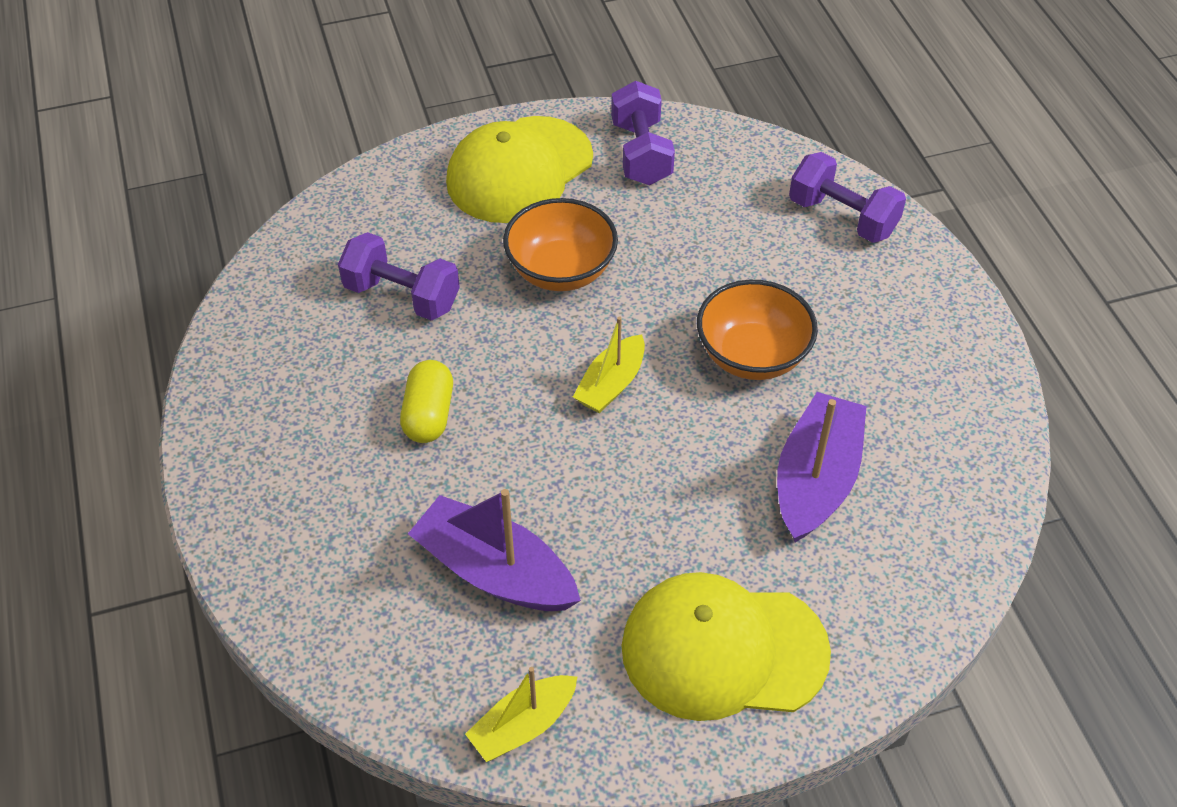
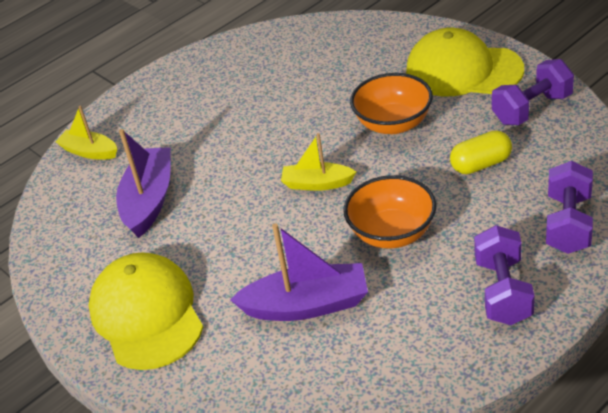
camera: 70 degrees right, 10 degrees down
purple dumbbell [338,232,460,321] -> purple dumbbell moved to [474,225,535,325]
yellow capsule [400,360,453,443] -> yellow capsule moved to [450,130,512,174]
yellow boat [465,667,577,762] -> yellow boat moved to [55,106,117,160]

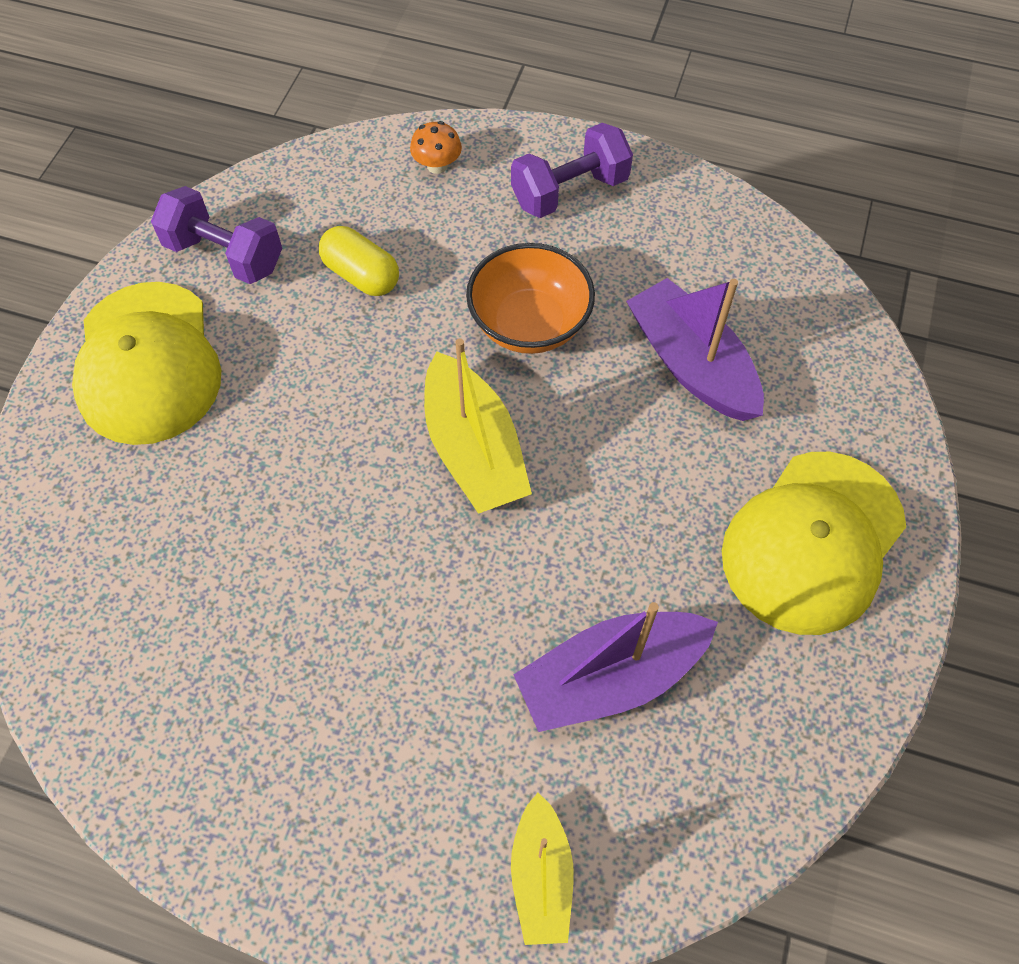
camera: 125 degrees left, 20 degrees up
yellow boat [281,133,356,191] -> yellow boat [424,338,532,514], size x1.60
orange bowl [350,73,433,134] -> none
purple dumbbell [546,161,593,254] -> orange mushroom [410,121,462,174]

